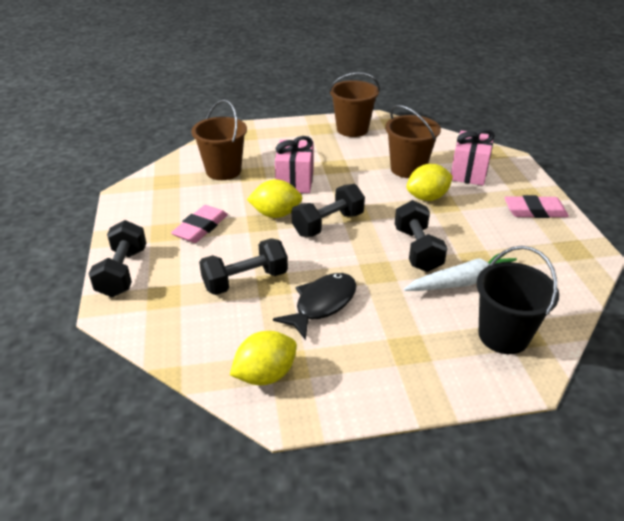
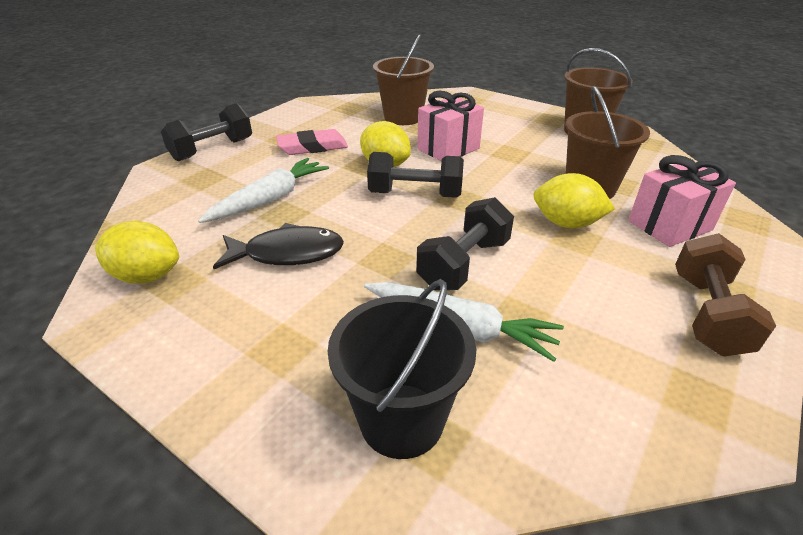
camera: 45 degrees right, 0 degrees up
black dumbbell [199,238,288,295] -> white carrot [198,158,329,223]
pink eraser [504,195,569,218] -> brown dumbbell [675,233,776,356]

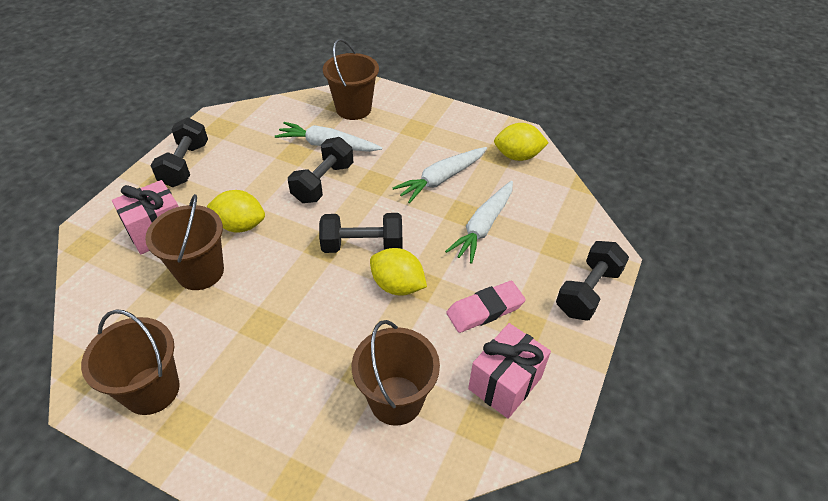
camera: 170 degrees right, 10 degrees up
black fish [213,223,344,269] -> white carrot [393,147,487,203]
black bucket [328,279,476,459] -> brown bucket [323,39,379,120]
pink gift [417,91,484,161] -> pink gift moved to [468,323,551,419]
brown dumbbell [675,233,776,356] -> black dumbbell [150,117,208,187]

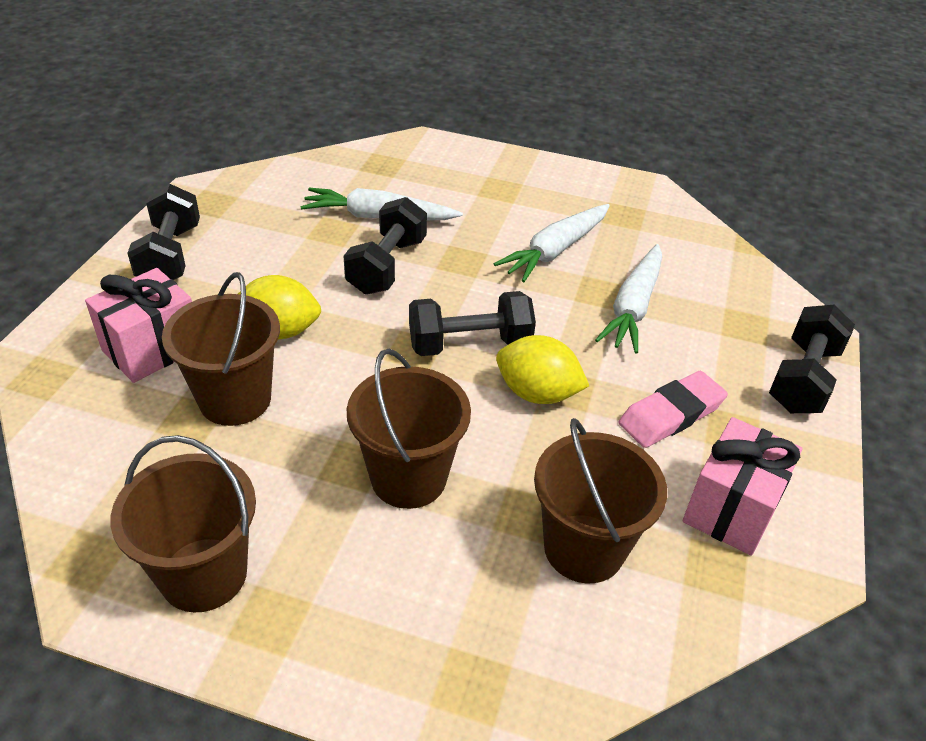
camera: 10 degrees left, 5 degrees down
brown bucket [323,39,379,120] -> brown bucket moved to [347,349,471,509]
yellow lemon [494,123,549,161] -> none

